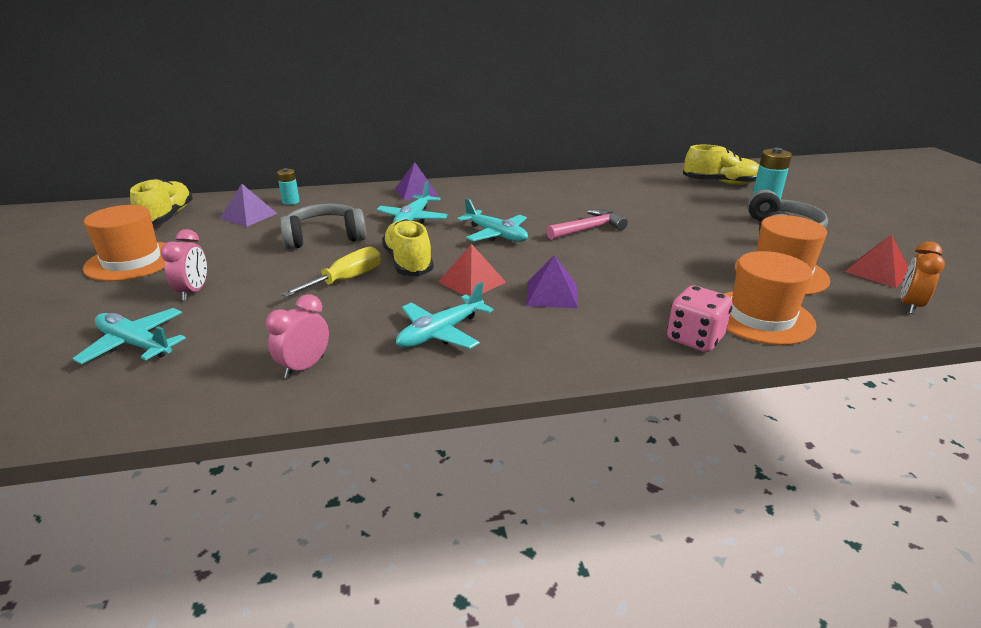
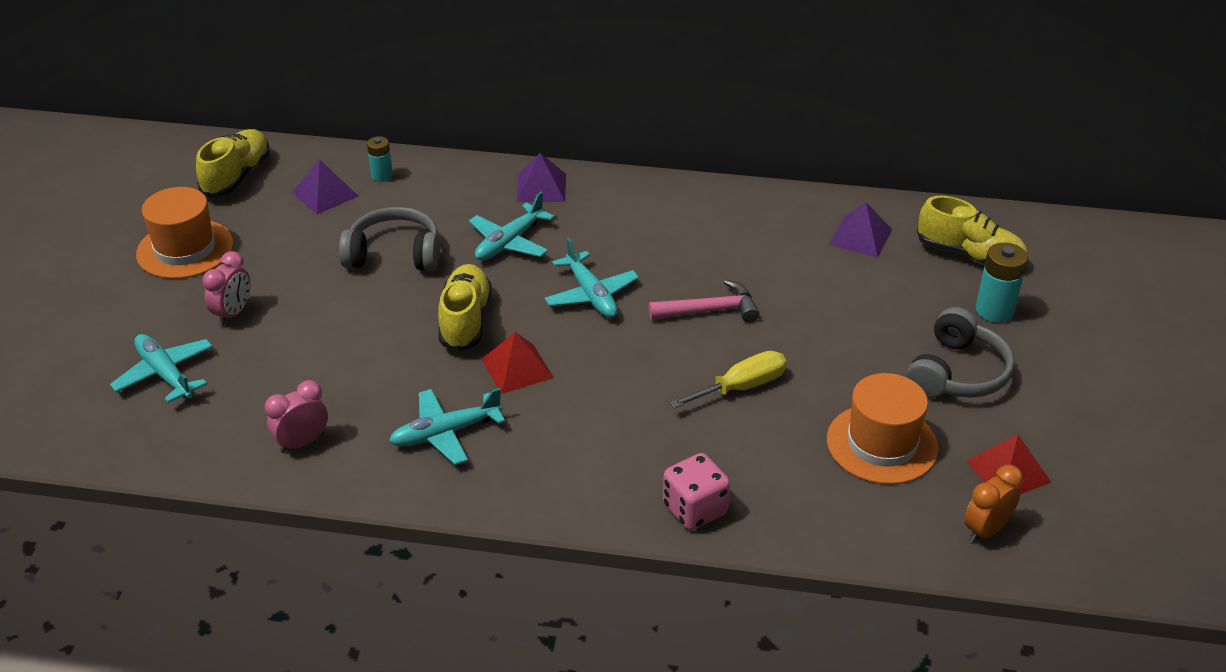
camera: 20 degrees right, 10 degrees up
yellow screwdriver [281,247,381,297] -> yellow screwdriver moved to [669,351,787,409]
purple pyramid [526,255,578,308] -> purple pyramid moved to [829,202,892,258]
orange hat [724,251,817,345] -> none

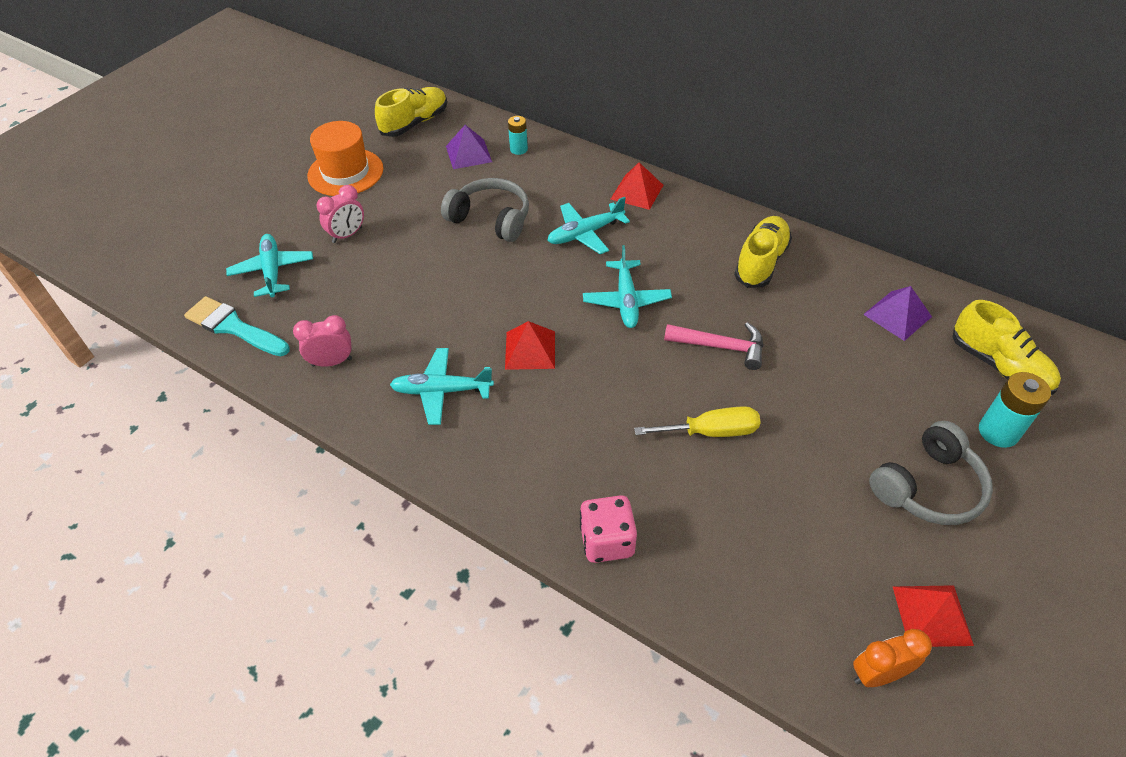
camera: 25 degrees right, 10 degrees up
yellow shoe [438,264,492,352] -> yellow shoe moved to [734,216,792,288]
purple pyramid [516,153,566,202] -> red pyramid [611,162,663,210]
orange hat [827,373,939,484] -> none
none -> turquoise brush [184,296,290,356]

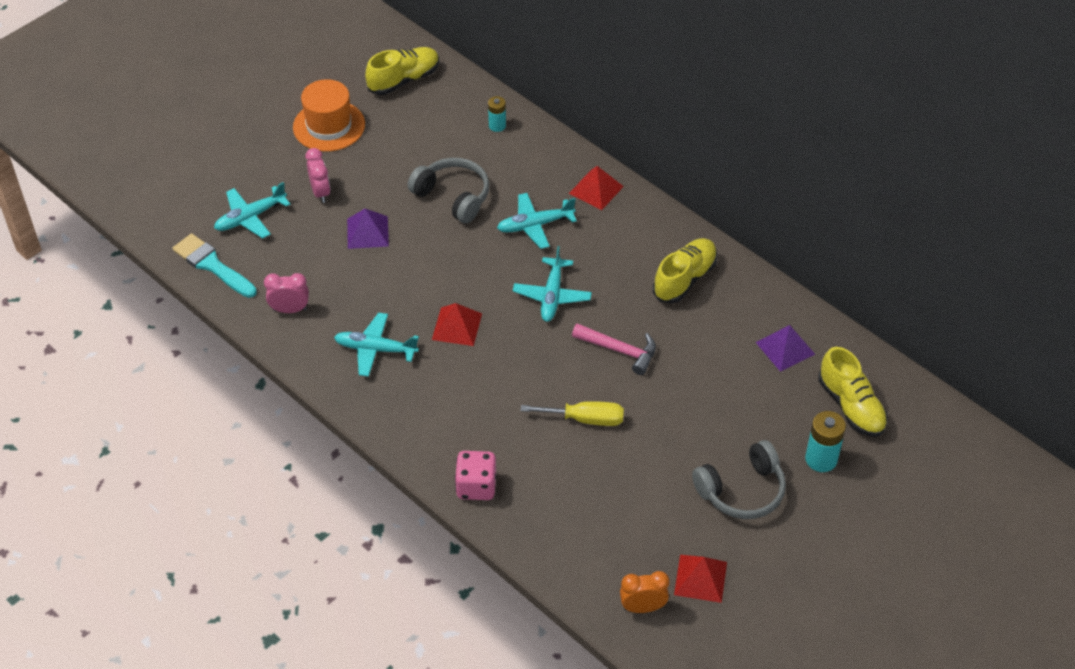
camera: 10 degrees right, 0 degrees up
turquoise plane [226,234,313,297] -> turquoise plane turned 120 degrees counterclockwise [214,182,291,239]
pink clock [316,185,364,243] -> pink clock turned 75 degrees counterclockwise [306,148,330,203]
purple pyramid [446,125,492,169] -> purple pyramid moved to [347,209,389,249]

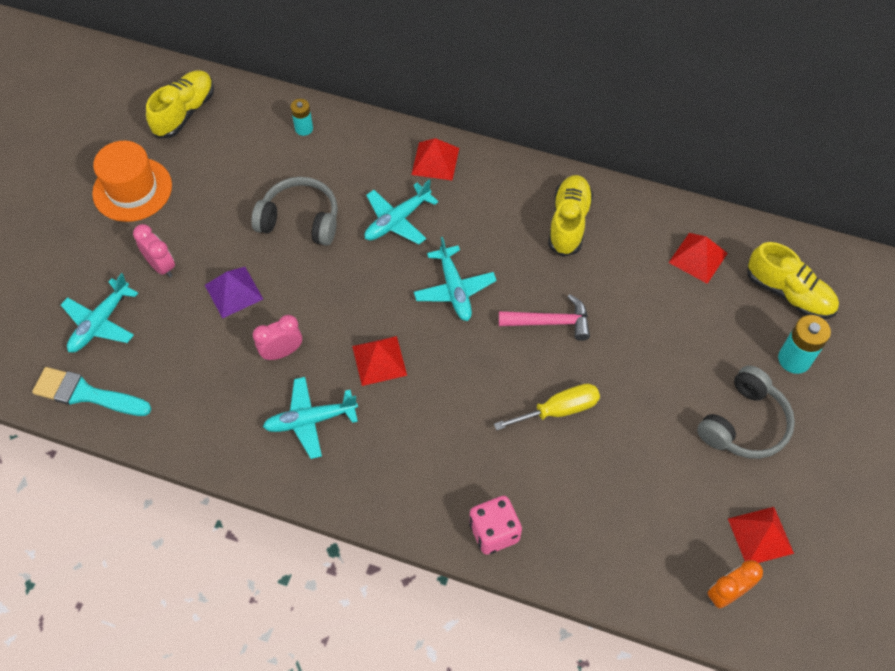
camera: 25 degrees left, 10 degrees up
pink clock [264,273,309,313] -> pink clock moved to [253,315,302,360]
purple pyramid [756,325,815,372] -> red pyramid [668,233,728,284]

